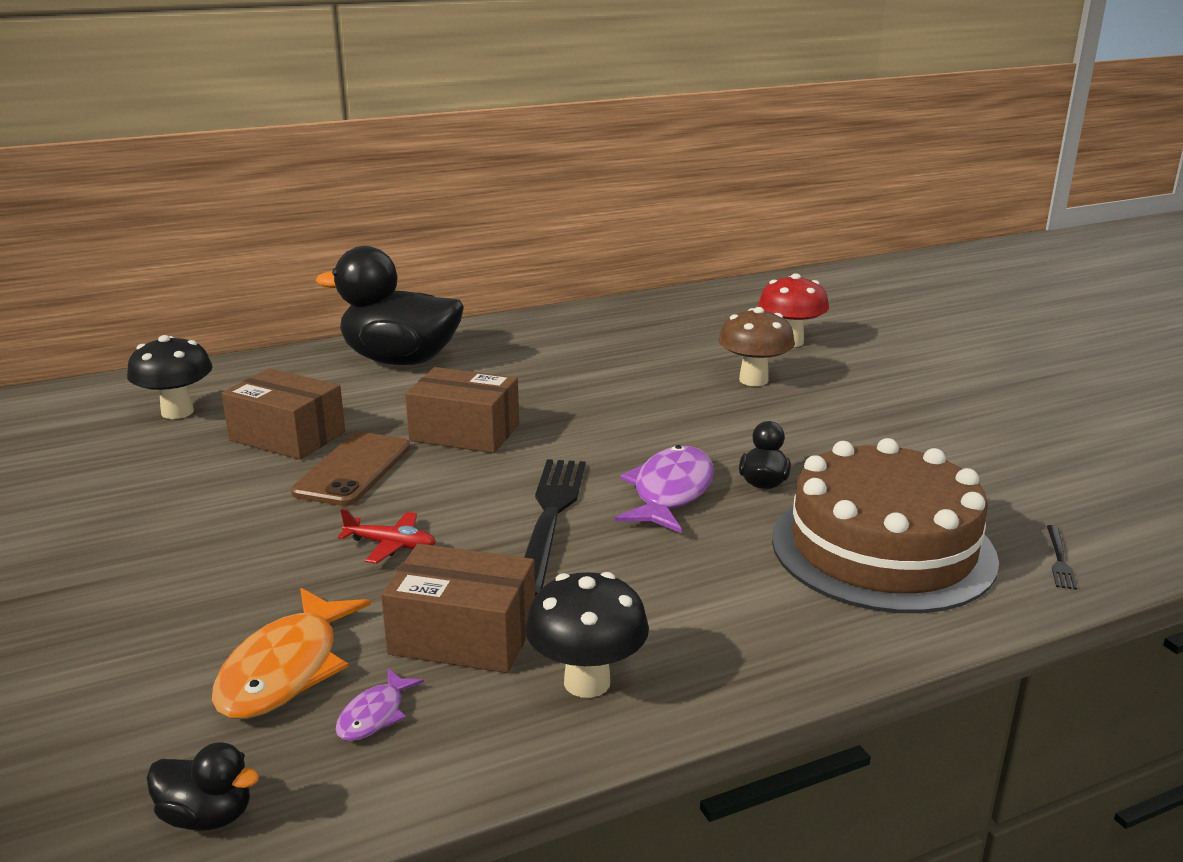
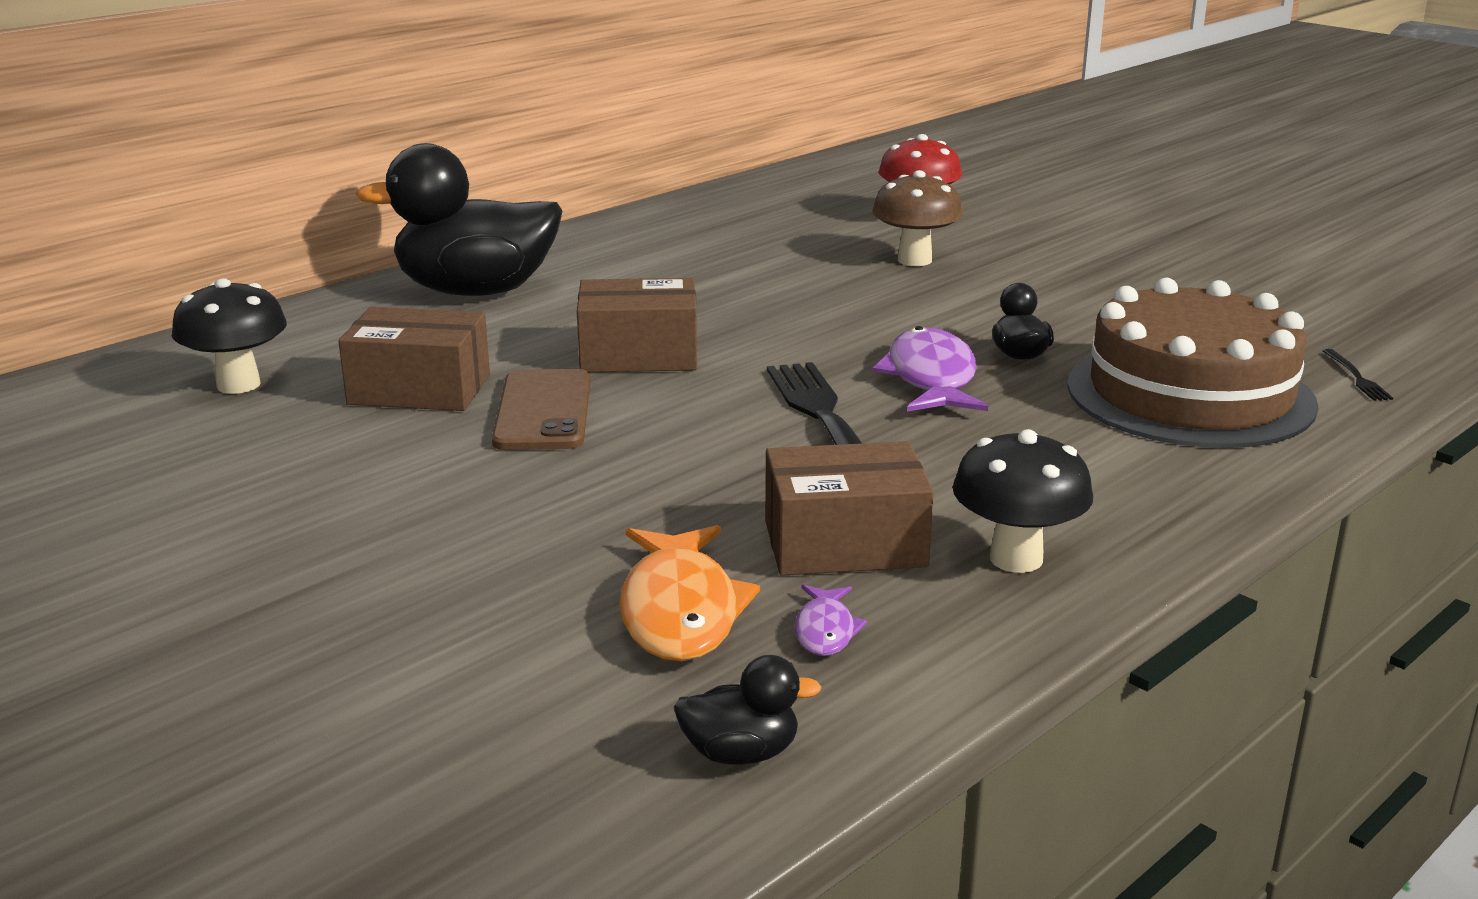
camera: 20 degrees left, 0 degrees up
red plane [338,509,436,564] -> none

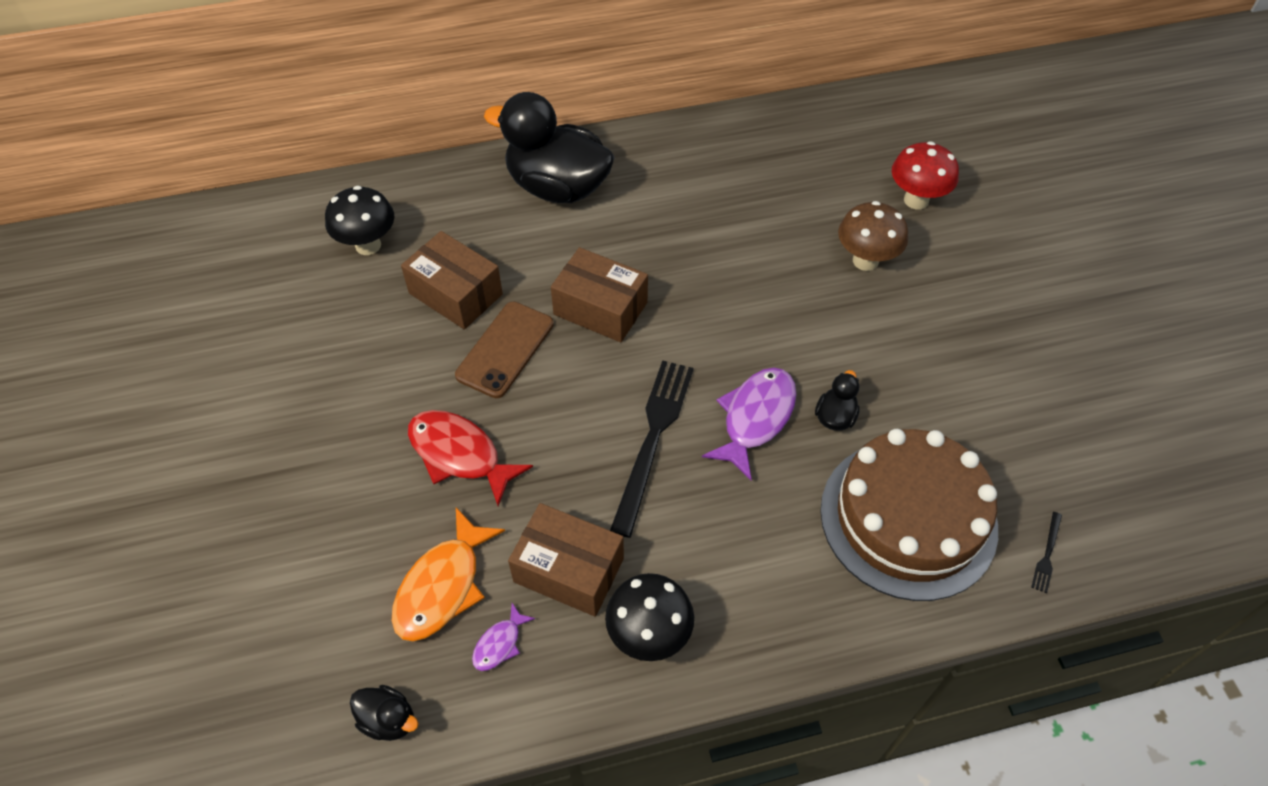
camera: 30 degrees right, 30 degrees up
none -> red fish [408,410,533,506]

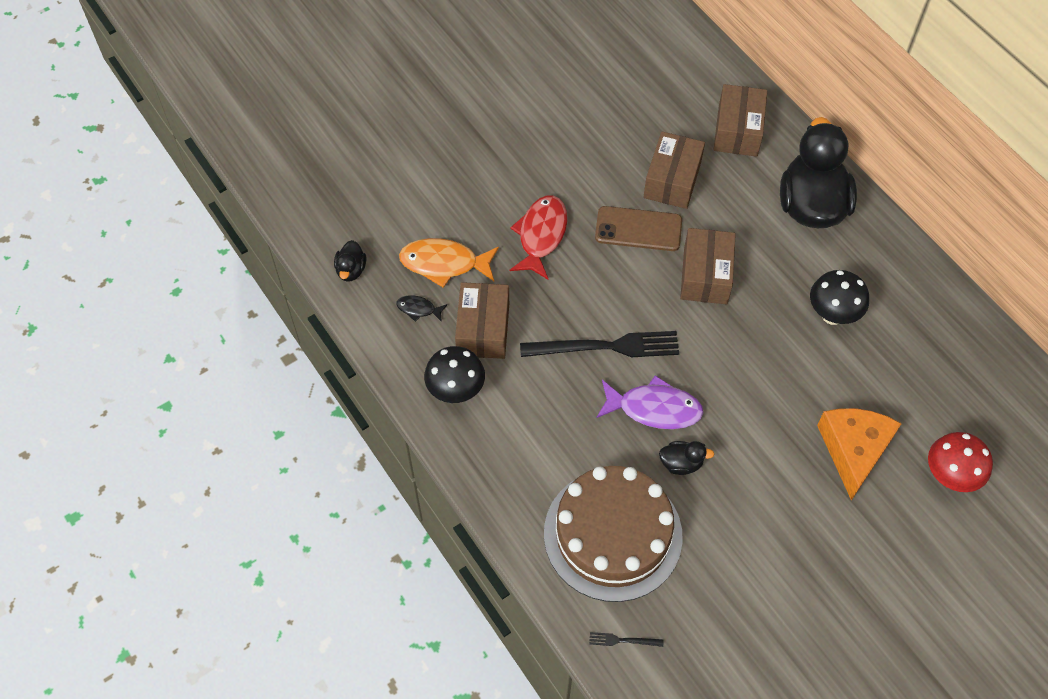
camera: 70 degrees right, 5 degrees up
black mushroom [325,186,394,255] -> black mushroom moved to [810,270,869,325]
purple fish [472,603,536,671] -> black fish [396,295,447,322]
brown mushroom [838,201,908,271] -> orange cheese [817,408,902,501]
none -> brown box [714,84,767,157]

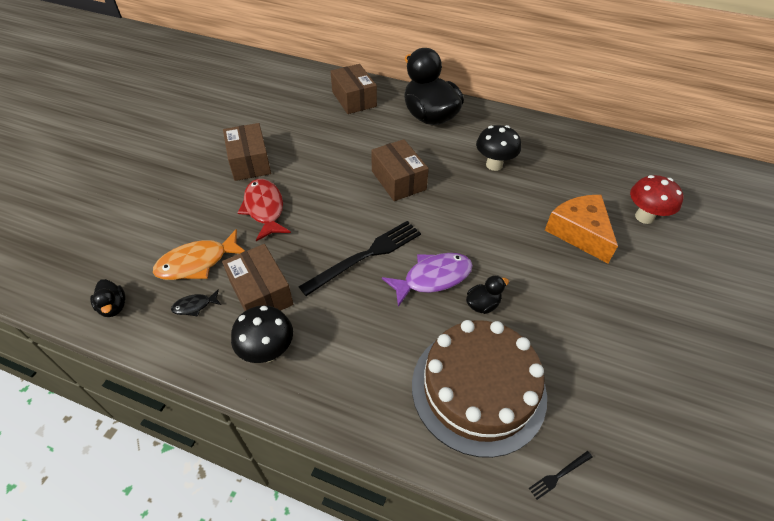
camera: 35 degrees left, 10 degrees down
brown phone [595,206,682,251] -> none
brown box [643,132,705,209] -> brown box moved to [223,123,271,181]

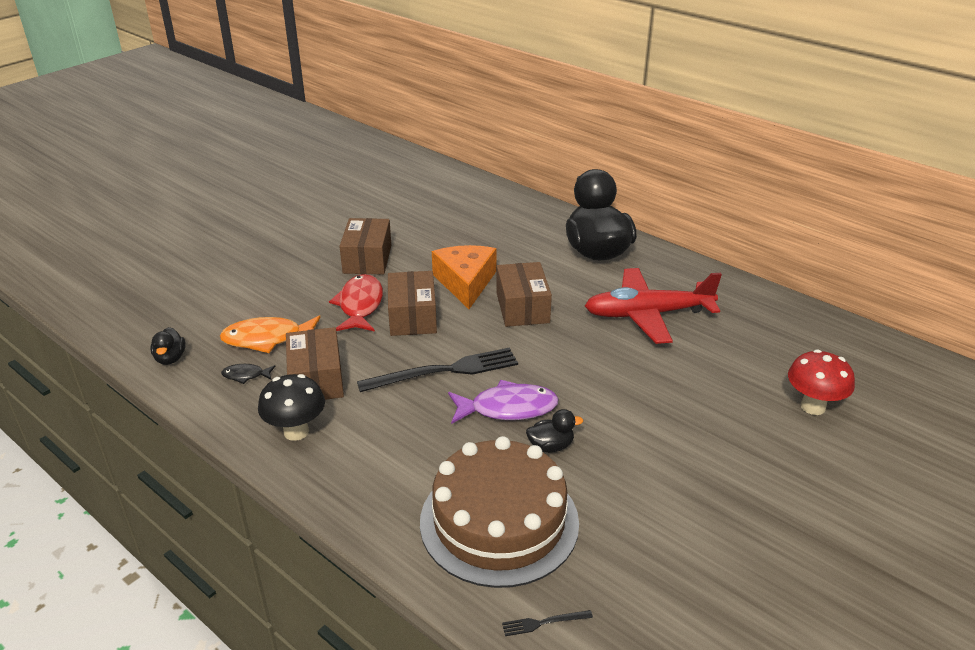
camera: 20 degrees right, 15 degrees down
brown box [331,64,377,114] -> brown box moved to [388,271,437,336]
black mushroom [476,125,521,171] -> red plane [585,268,722,344]
orange cheese [545,195,618,263] -> orange cheese moved to [432,245,496,309]

